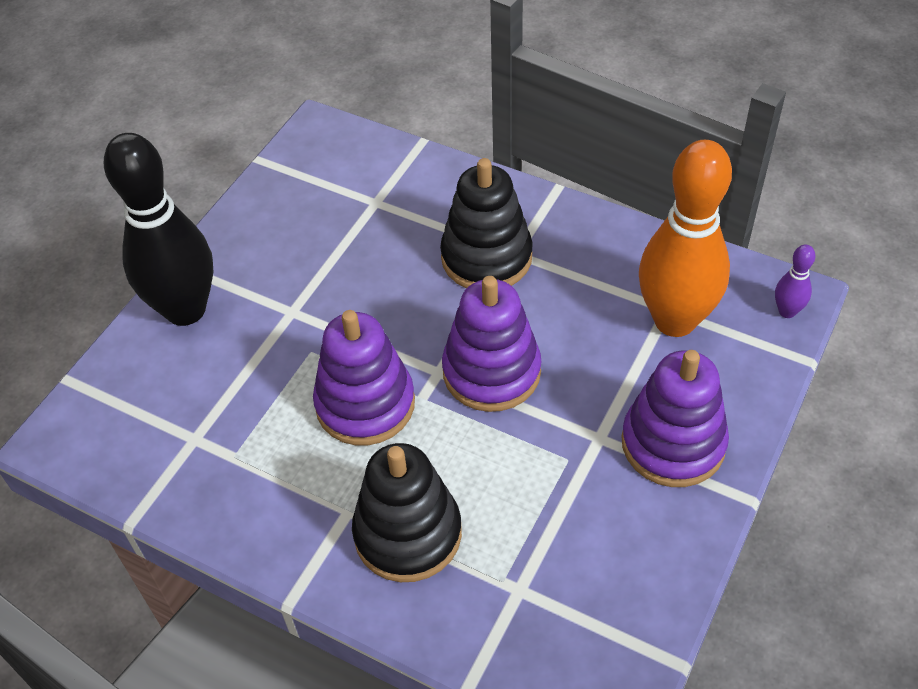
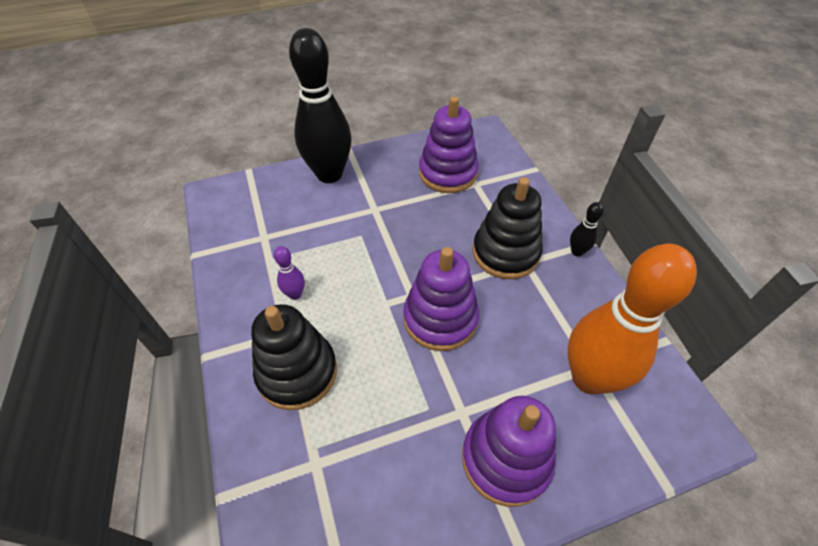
camera: 40 degrees right, 0 degrees up
purple stacking toy [313,310,415,445] -> purple stacking toy moved to [419,96,479,193]
purple bowling pin [775,244,816,318] -> purple bowling pin moved to [274,246,305,300]
none -> black bowling pin [570,202,604,257]

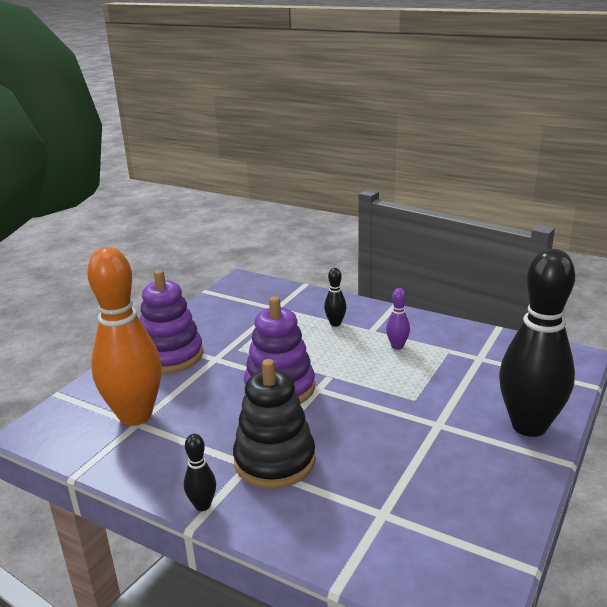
camera: 140 degrees right, 25 degrees down
black stacking toy [251,304,337,410] -> black bowling pin [324,268,346,326]
purple stacking toy [419,96,479,193] -> none

